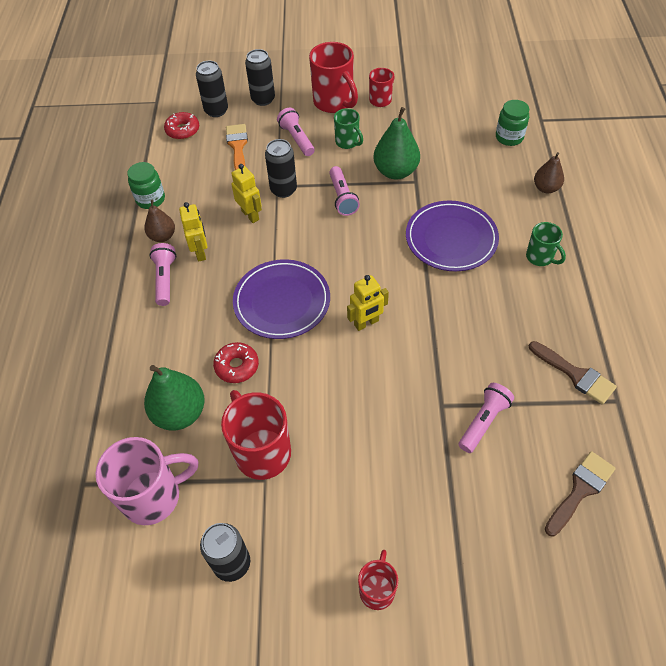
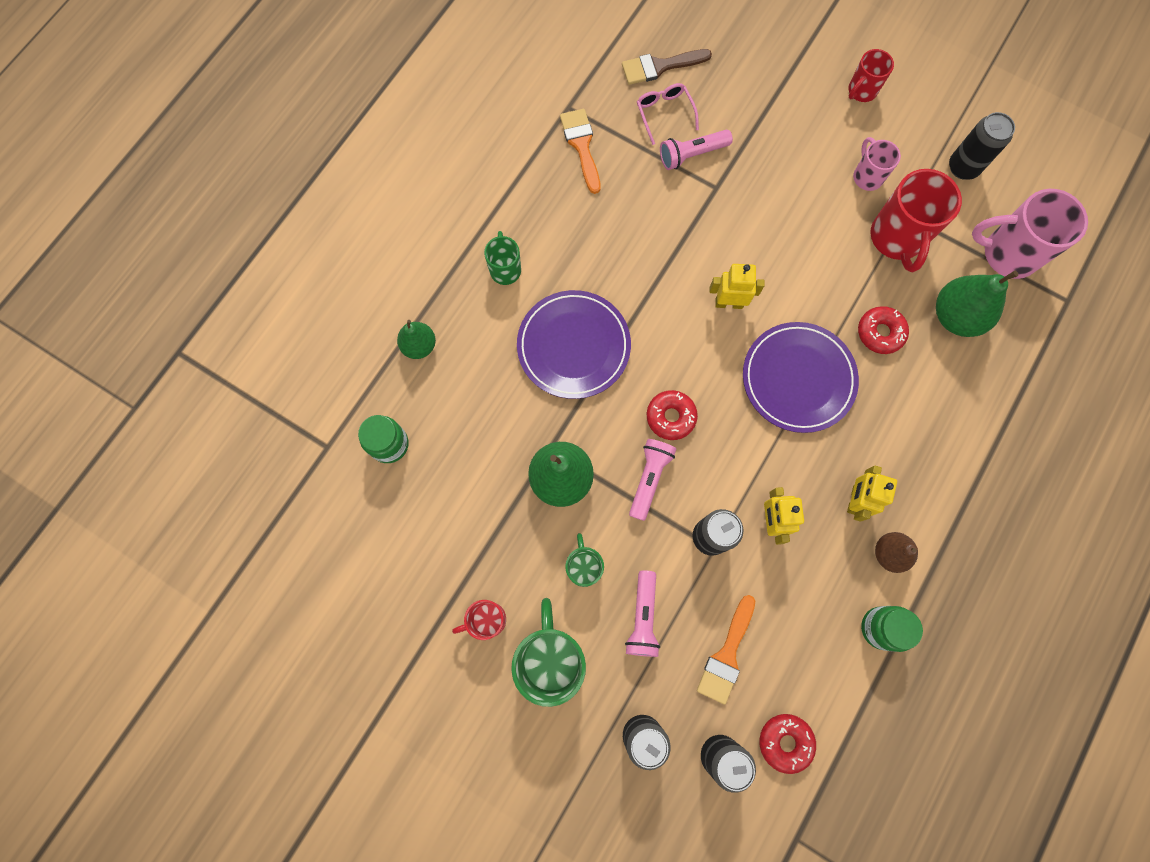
camera: 150 degrees left, 20 degrees up
pink flashlight [149,243,176,306] -> none
red mug [309,42,358,113] -> green mug [511,598,586,707]
brown brush [529,341,617,405] -> orange brush [560,109,601,194]
brown pear [534,152,564,193] -> green pear [397,320,436,359]
none -> pink glasses [637,83,699,145]
none -> red donut [647,390,698,440]
none -> pink mug [853,137,901,191]

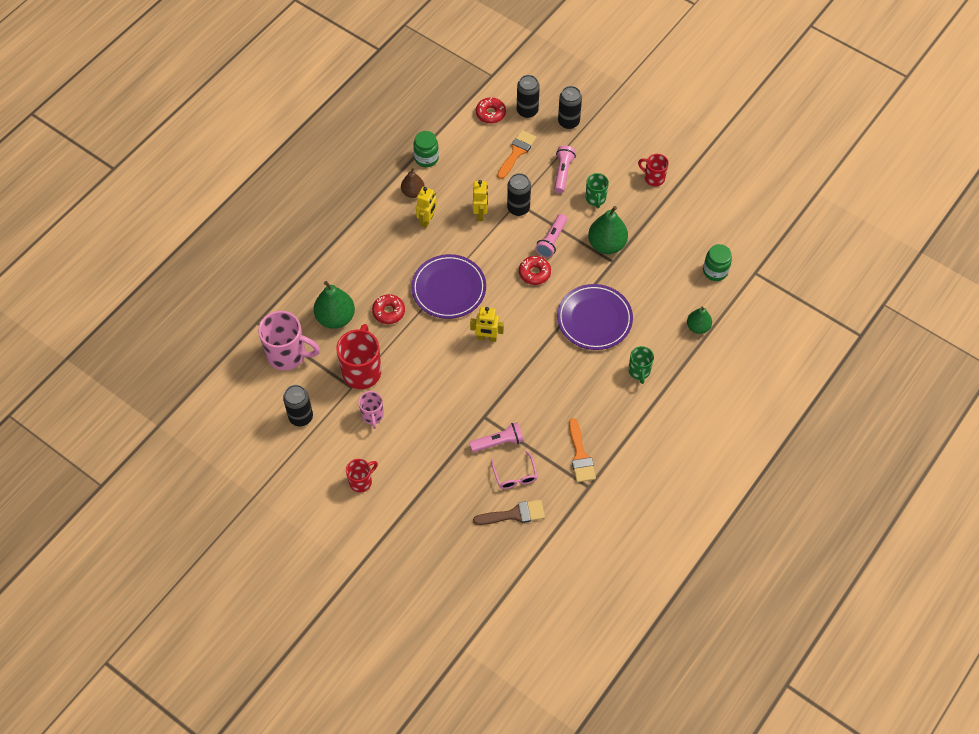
camera: 175 degrees left, 15 degrees down
red mug [452,600,506,640] -> red mug turned 135 degrees counterclockwise [638,154,669,186]
green mug [511,598,586,707] -> none

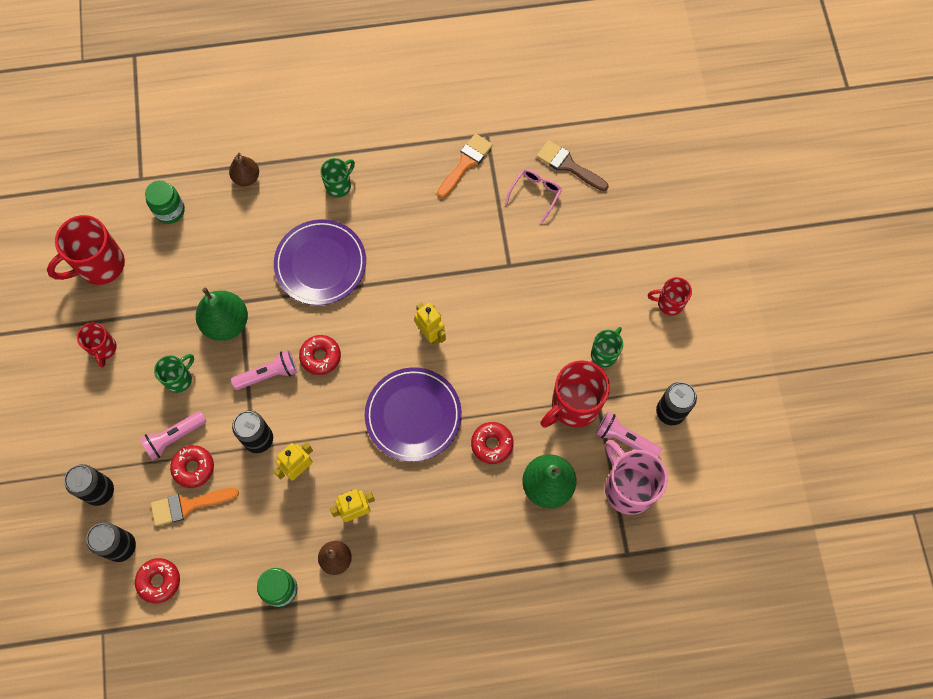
camera: 135 degrees left, 10 degrees up
pink mug [358,391,384,429] -> green mug [591,327,623,367]
pink flashlight [469,422,524,452] -> pink flashlight moved to [596,412,662,457]
green pear [687,306,712,334] -> brown pear [229,153,259,186]
none -> red mug [47,215,125,285]
none -> red donut [170,445,214,488]

